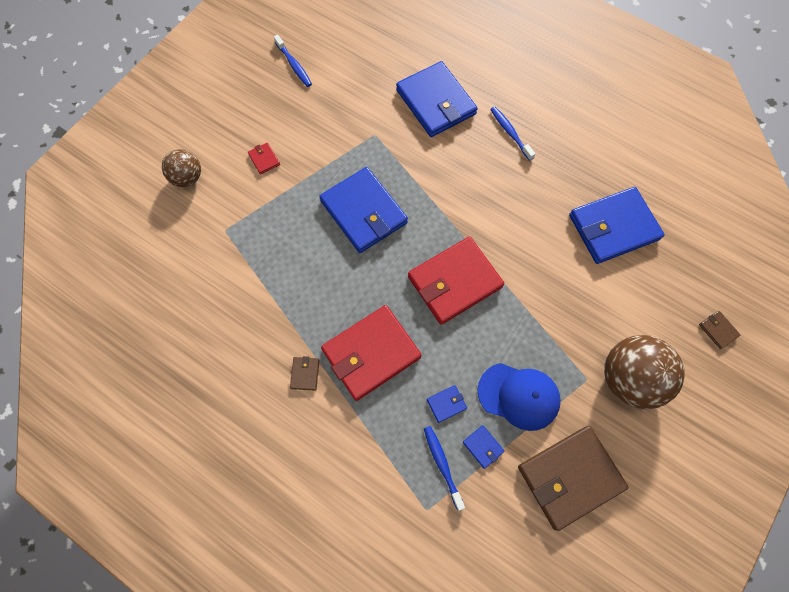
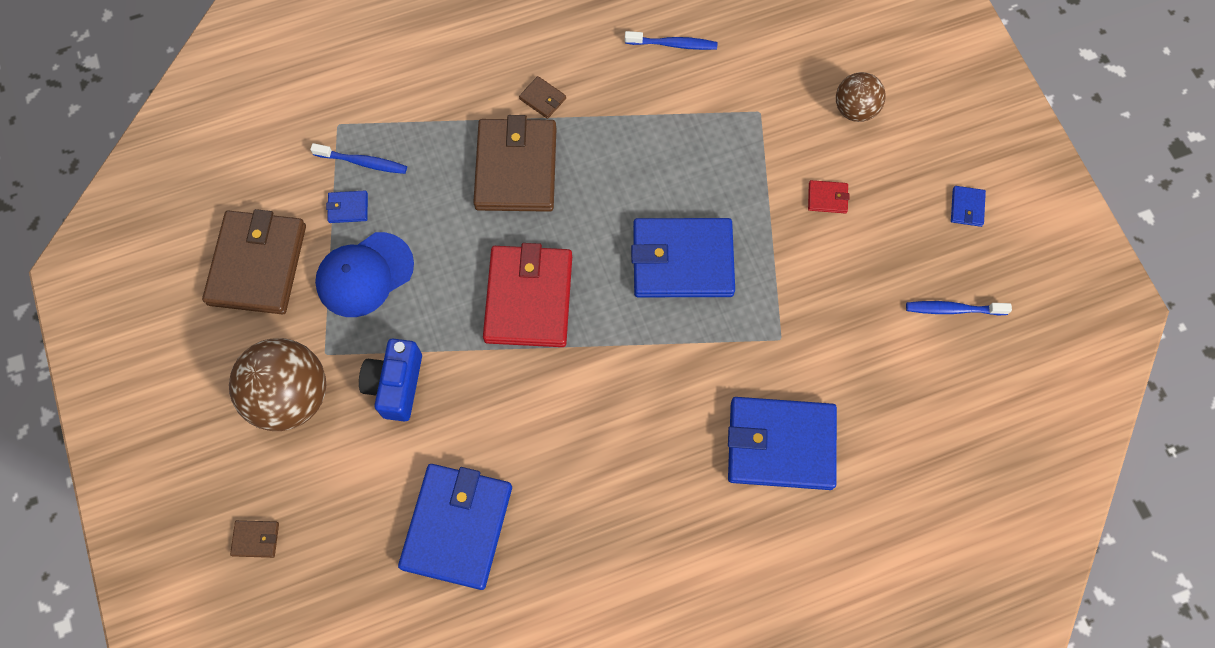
camera: 125 degrees right, 0 degrees up
red wallet [321,305,421,401] -> brown wallet [473,115,557,212]
blue wallet [427,385,467,423] -> blue wallet moved to [951,186,986,227]
blue toothbrush [490,107,535,161] -> blue toothbrush moved to [625,31,717,50]
none -> blue camera [359,339,422,421]

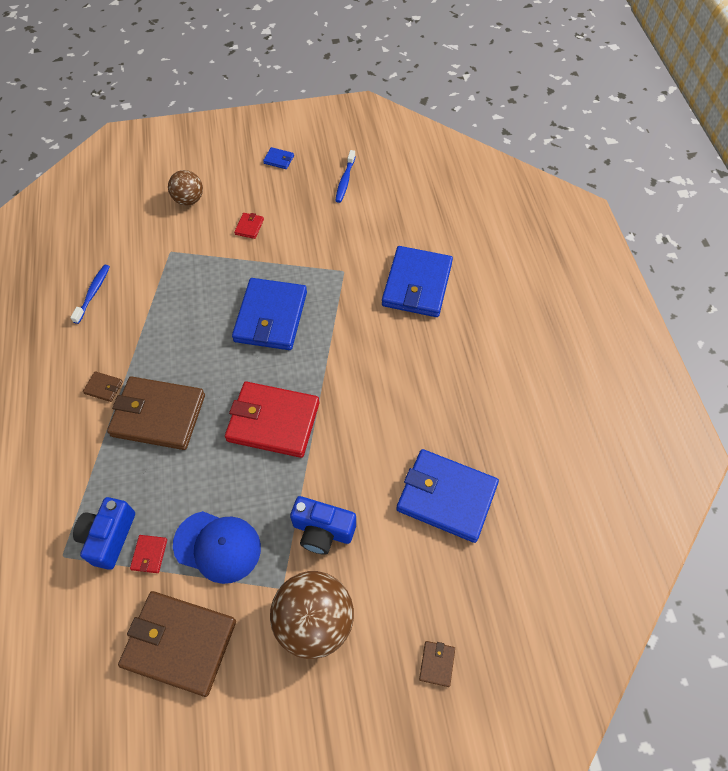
camera: 80 degrees left, 10 degrees down
blue toothbrush [310,143,407,174] -> blue camera [73,497,135,570]
blue cap [315,232,414,317] -> blue cap turned 45 degrees counterclockwise [173,511,261,584]
blue wallet [326,190,368,223] -> red wallet [130,535,167,573]
brown wallet [519,76,566,119] -> brown wallet turned 60 degrees clockwise [83,371,123,402]

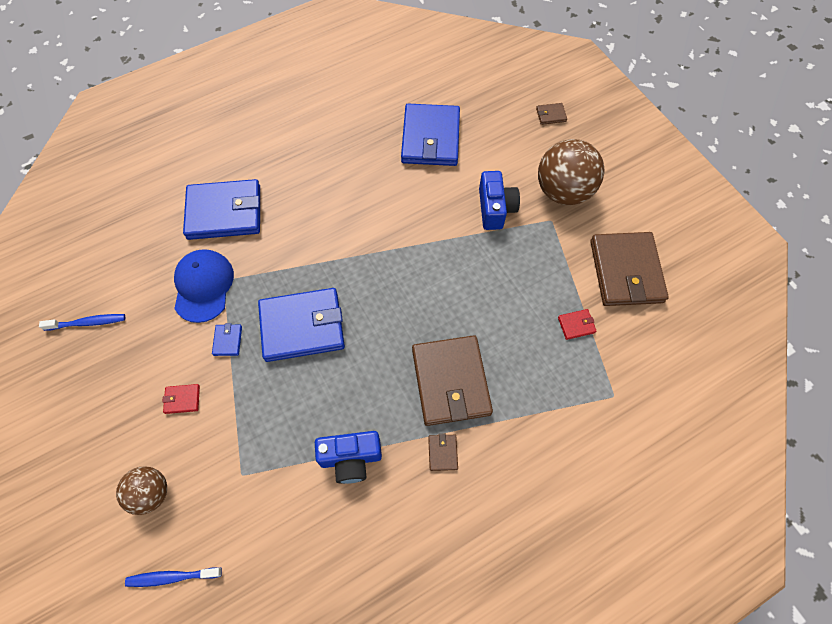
camera: 110 degrees left, 5 degrees up
blue toothbrush [70,265,110,324] -> blue toothbrush moved to [125,567,222,587]
blue camera [73,497,135,570] -> blue camera moved to [315,431,382,484]
blue cap [173,511,261,584] -> blue cap moved to [174,249,234,323]
red wallet [225,382,319,458] -> none
blue wallet [263,147,294,169] -> blue wallet moved to [212,323,242,356]

